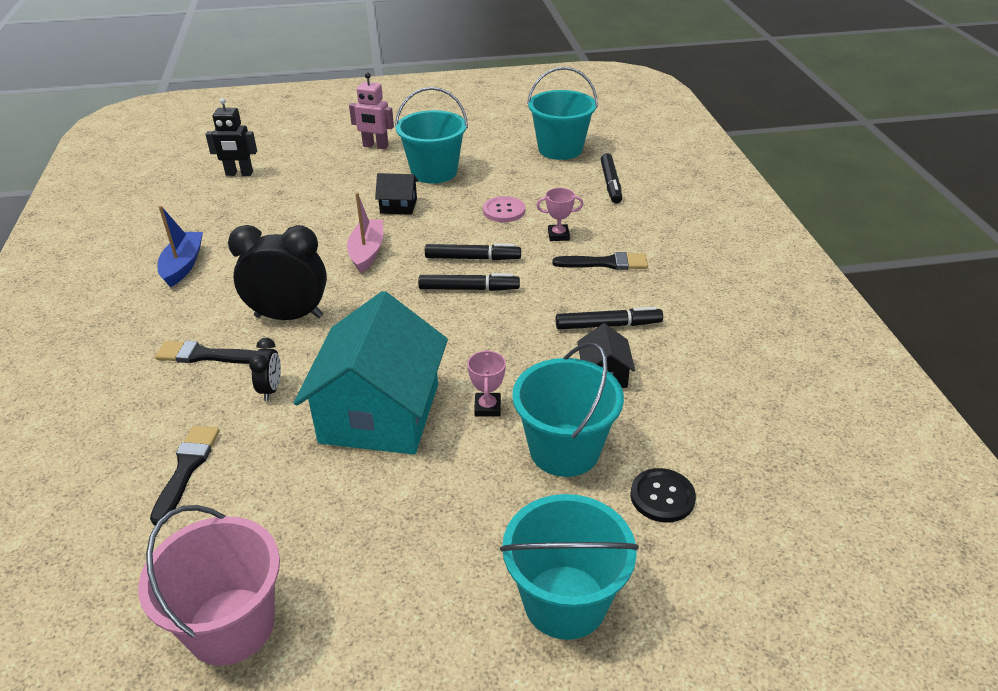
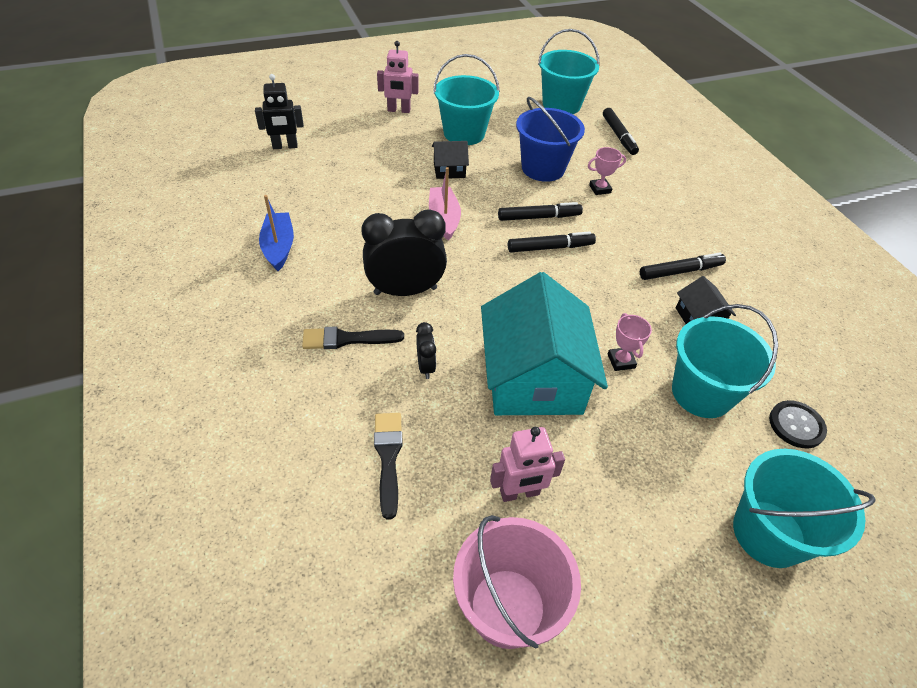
camera: 15 degrees left, 10 degrees up
pink button [483,196,525,222] -> blue bucket [516,97,585,182]
black brush [552,252,648,270] -> none
none -> pink robot [490,427,565,502]

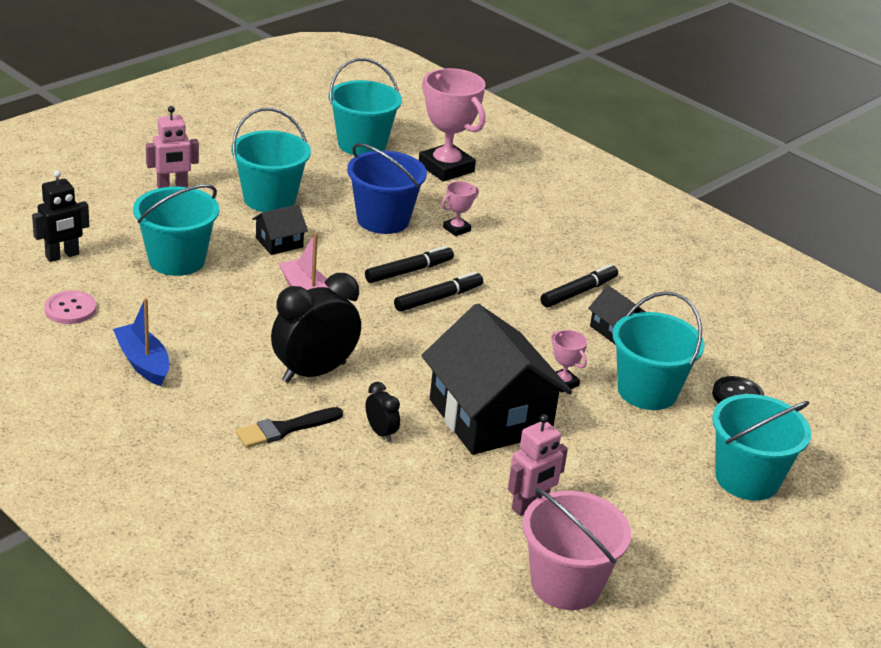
camera: 25 degrees left, 15 degrees down
black brush [374,413,403,520] -> none
turquoise house [481,272,608,415] -> black house [421,304,572,455]
black marker [603,108,639,155] -> pink trophy [419,68,486,182]
none -> pink button [44,291,96,324]
none -> turquoise bucket [133,184,219,276]

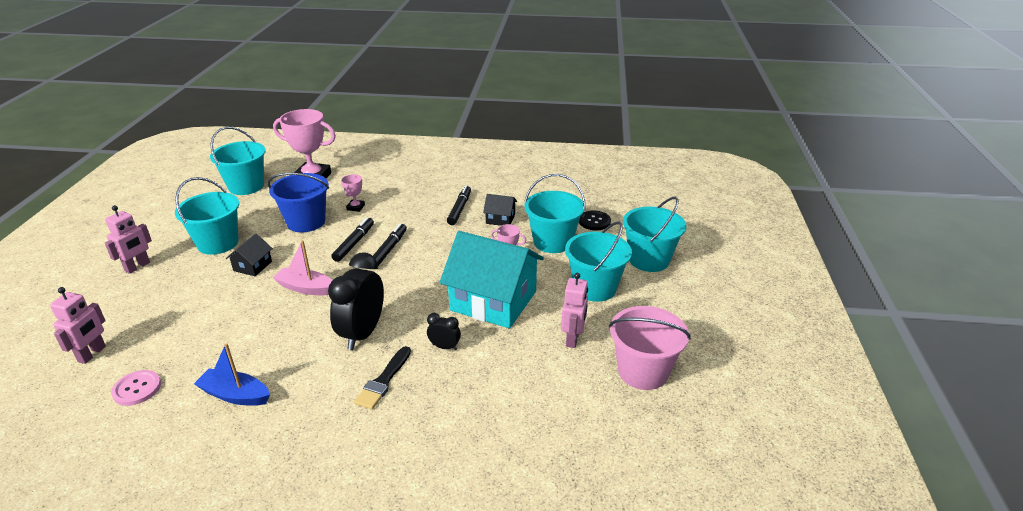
camera: 35 degrees left, 0 degrees up
black robot [32,170,89,262] -> pink robot [50,287,106,364]
turquoise bucket [133,184,219,276] -> turquoise bucket moved to [565,221,632,302]
black house [421,304,572,455] -> turquoise house [440,231,544,329]

